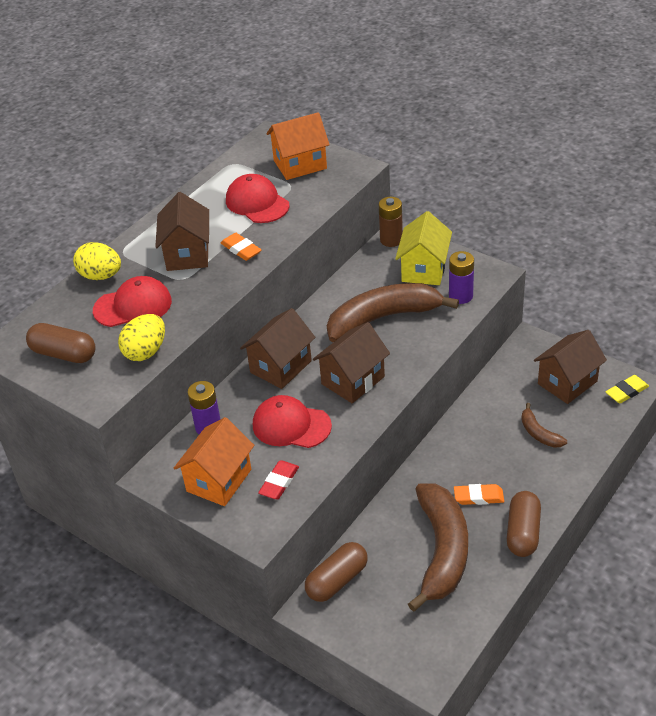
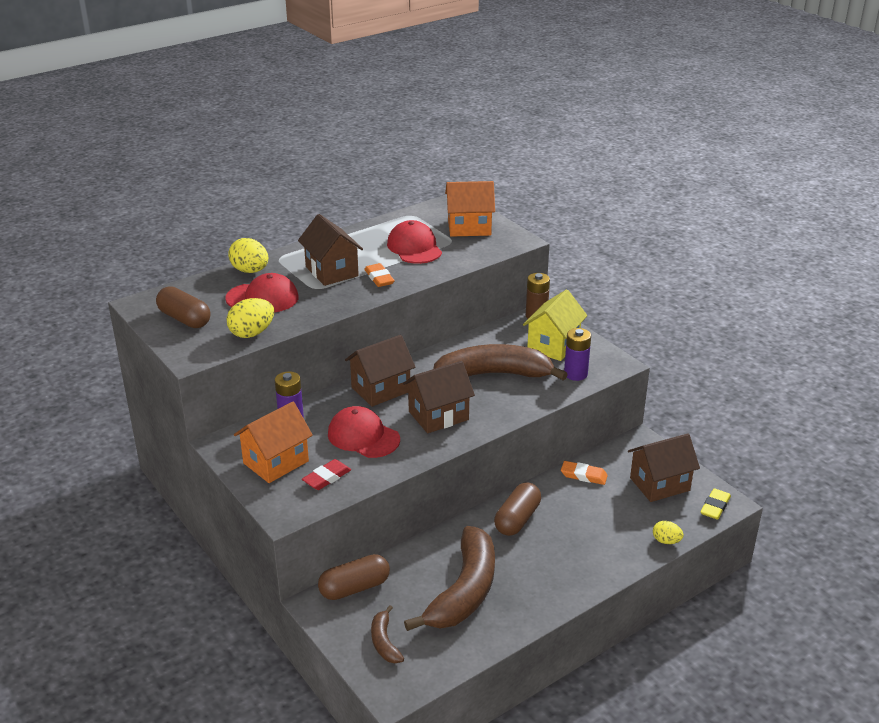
camera: 15 degrees right, 10 degrees down
brown house [155,192,209,271] -> brown house turned 45 degrees counterclockwise [298,214,363,286]
orange eraser [454,484,504,505] -> orange eraser moved to [561,461,608,485]
brown capsule [507,491,541,557] -> brown capsule moved to [494,482,541,536]
brown banana [521,403,567,448] -> brown banana moved to [371,605,404,664]
yellow eraser [606,375,649,403] -> yellow eraser turned 45 degrees counterclockwise [700,488,731,520]
none -> yellow egg [653,521,684,544]

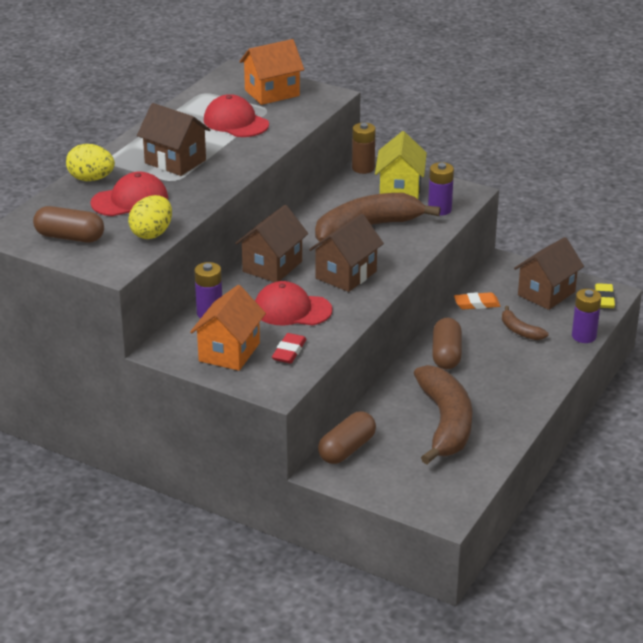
camera: 25 degrees left, 0 degrees up
orange eraser [364,263,395,287] -> none
brown banana [371,605,404,664] -> brown banana moved to [502,306,549,340]
yellow egg [653,521,684,544] -> purple battery [572,289,601,343]

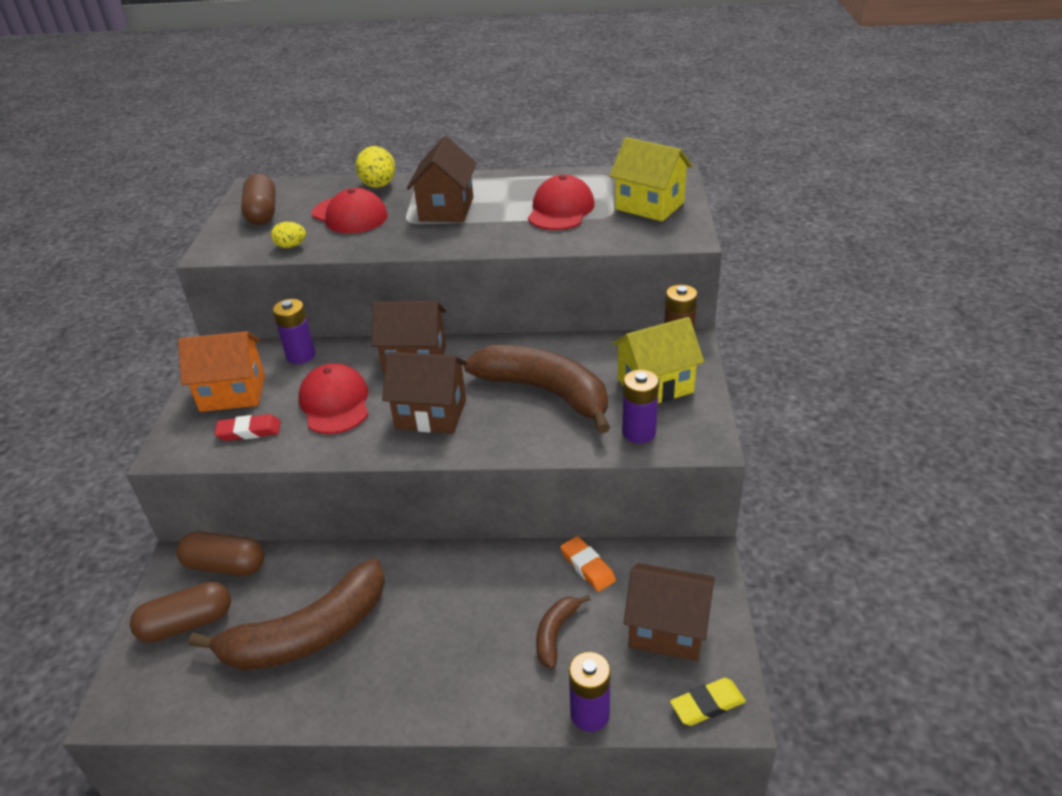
camera: 65 degrees right, 5 degrees up
yellow egg [128,195,172,239] -> yellow egg [271,222,306,248], size x0.60
orange house [239,39,304,105] -> yellow house [610,137,693,221]
brown capsule [432,318,462,370] -> brown capsule moved to [130,581,231,643]

